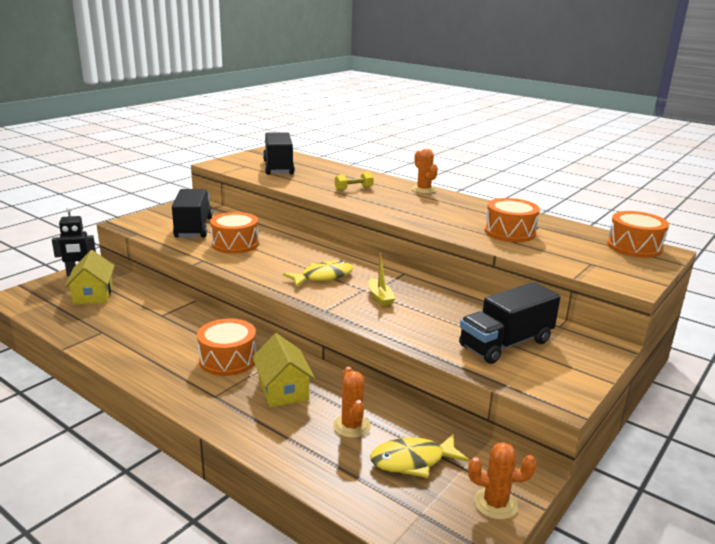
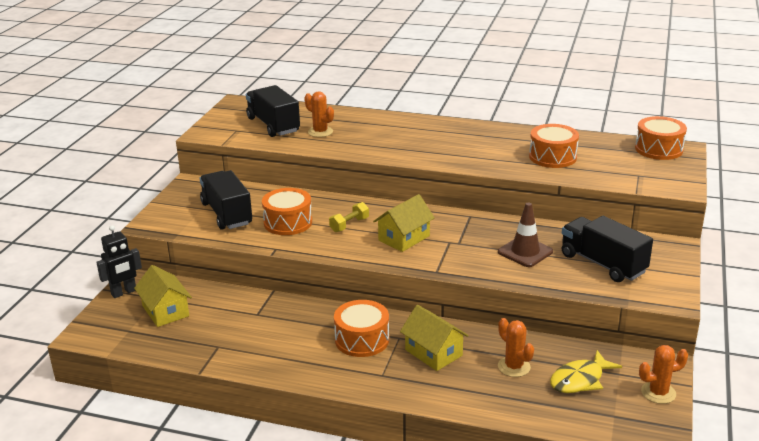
camera: 20 degrees left, 5 degrees up
yellow fish [283,260,353,287] -> yellow house [373,194,435,252]
yellow dumbbell [335,172,374,191] -> yellow dumbbell moved to [329,202,369,232]
yellow boat [368,253,396,306] -> none
orange cactus [412,149,438,194] -> orange cactus moved to [304,91,334,137]
black truck [459,282,561,364] -> black truck turned 105 degrees clockwise [562,216,653,282]
none -> brown traffic cone [498,202,553,267]

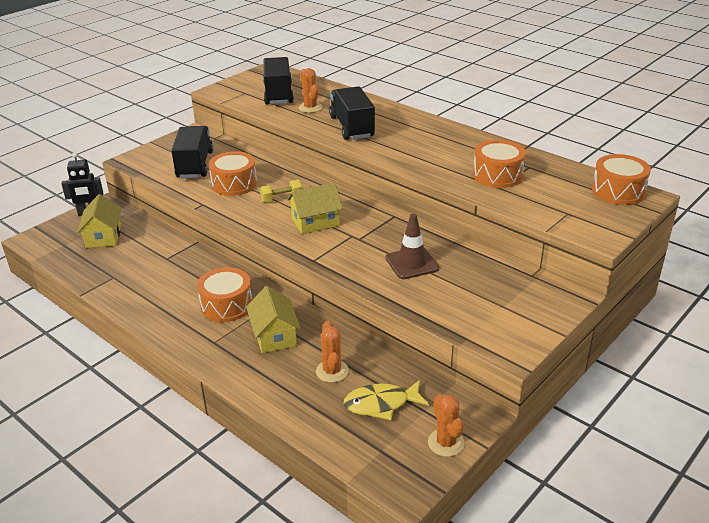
camera: 25 degrees right, 5 degrees up
black truck [562,216,653,282] -> black truck moved to [329,86,375,140]
orange cactus [639,345,688,404] -> orange cactus turned 60 degrees clockwise [428,395,465,457]

